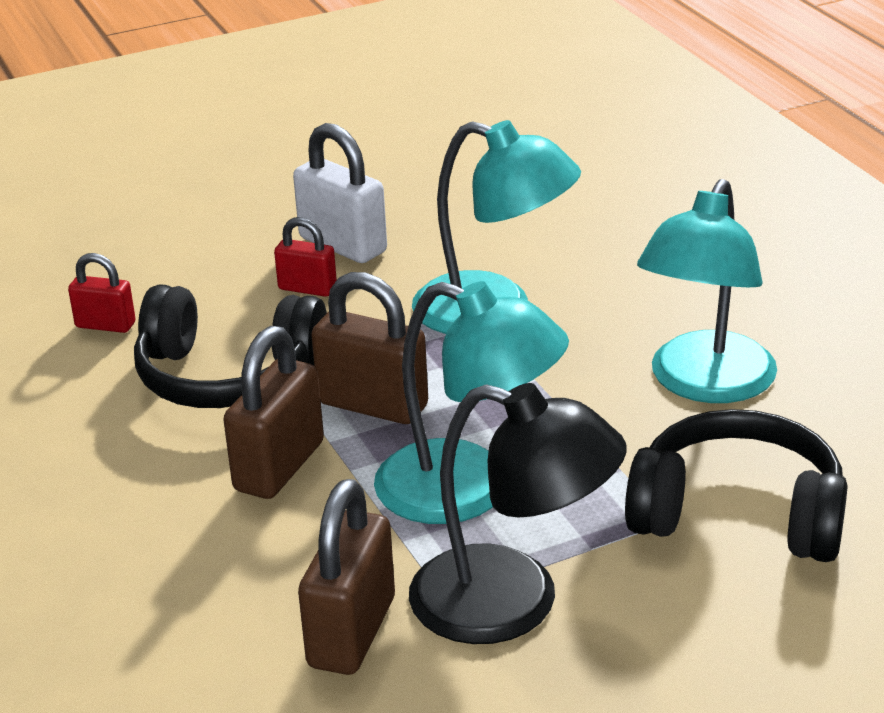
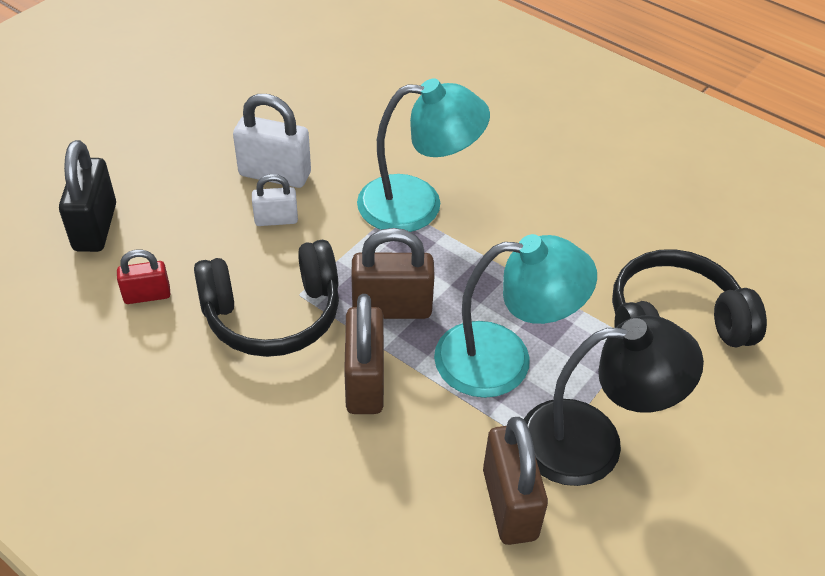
camera: 30 degrees left, 15 degrees up
red padlock [274,217,337,297] -> white padlock [252,174,298,226]
turquoise lamp [637,179,777,403] -> none
none -> black padlock [59,140,116,252]

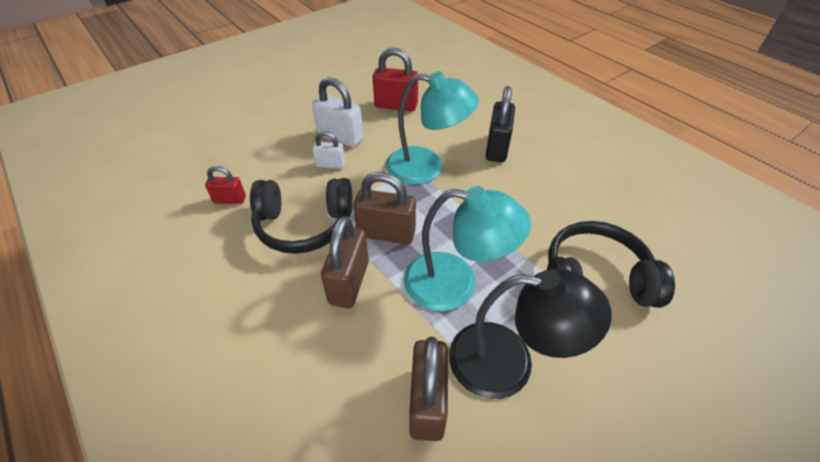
camera: 15 degrees right, 0 degrees up
black padlock [59,140,116,252] -> black padlock moved to [485,86,515,162]
none -> red padlock [373,48,418,111]

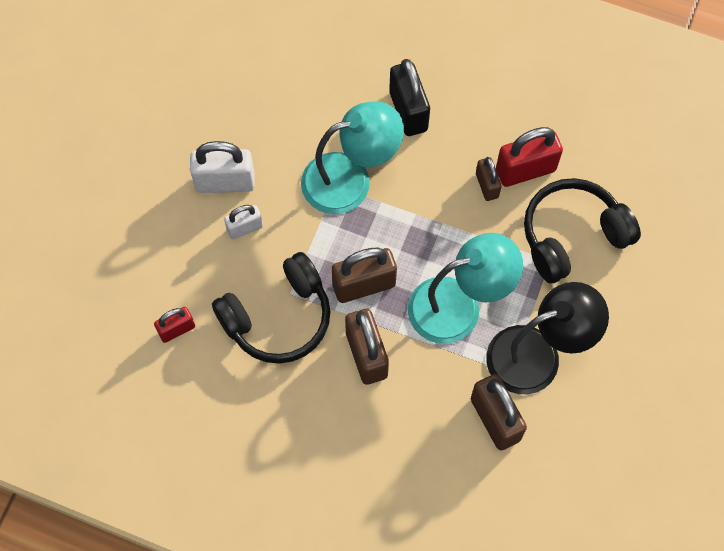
camera: 30 degrees left, 20 degrees up
red padlock [373,48,418,111] -> red padlock moved to [496,127,563,187]
none -> brown padlock [476,157,502,201]

